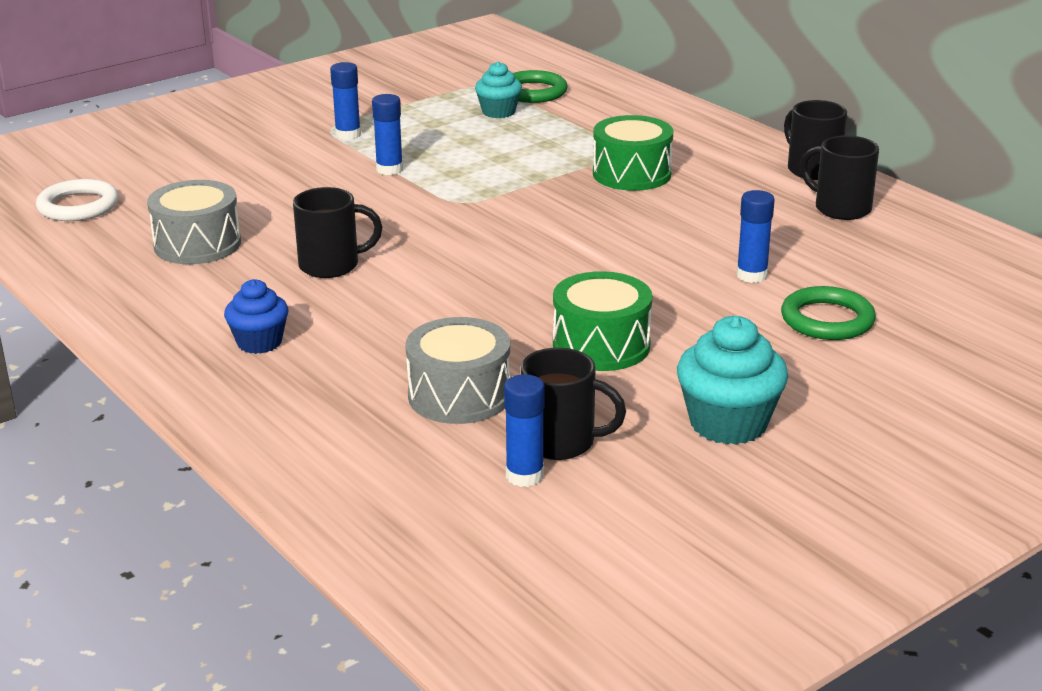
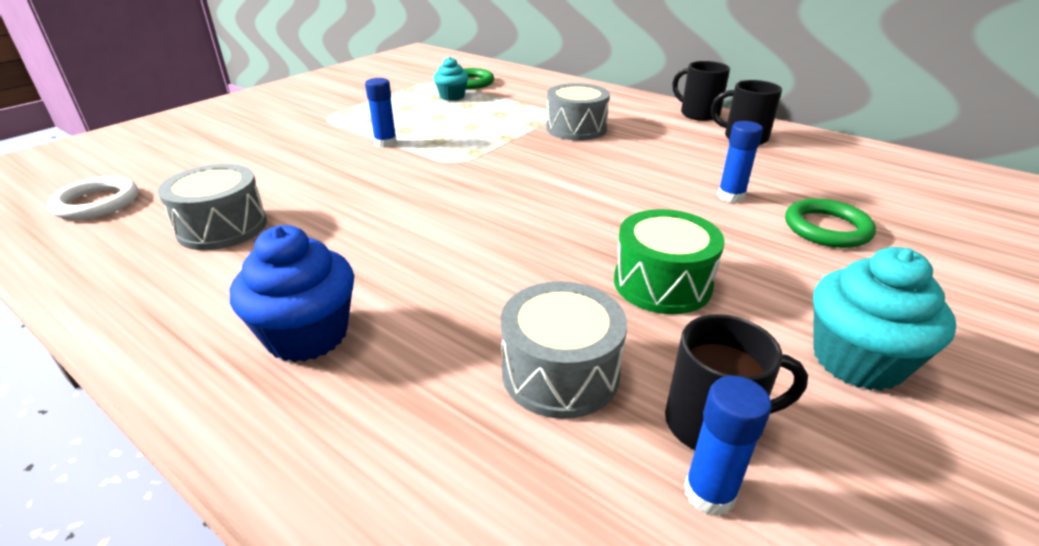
camera: 15 degrees left, 5 degrees up
blue cupcake [224,279,288,354] -> blue cupcake [230,225,354,362], size x1.57
black mug [293,187,382,278] -> none
blue glue stick [330,62,361,140] -> none
green drum [593,115,673,191] -> grey drum [546,83,610,141]

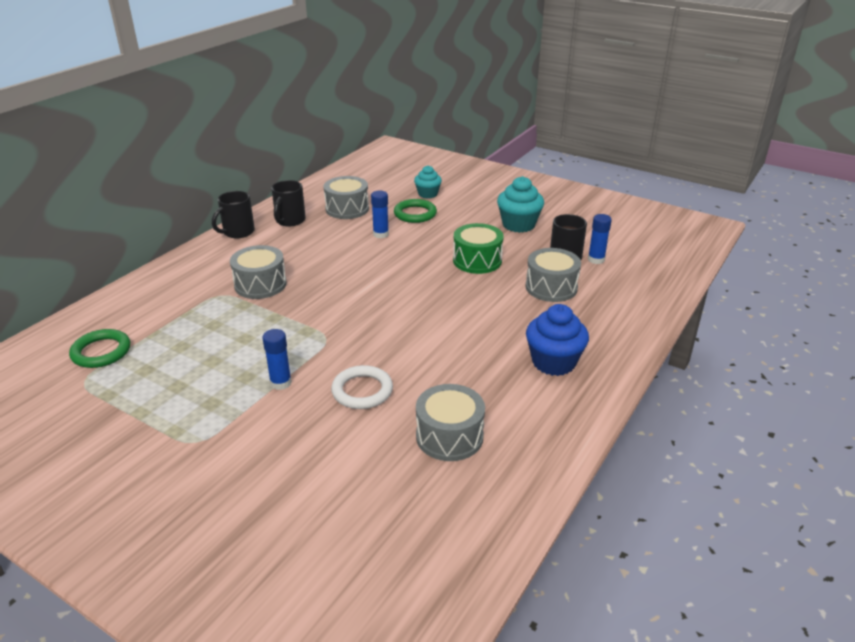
camera: 95 degrees left, 0 degrees up
white ring [47,176,138,220] -> white ring moved to [331,365,393,409]
turquoise cupcake [433,57,469,101] -> turquoise cupcake moved to [414,166,442,199]
none -> grey drum [323,176,369,219]

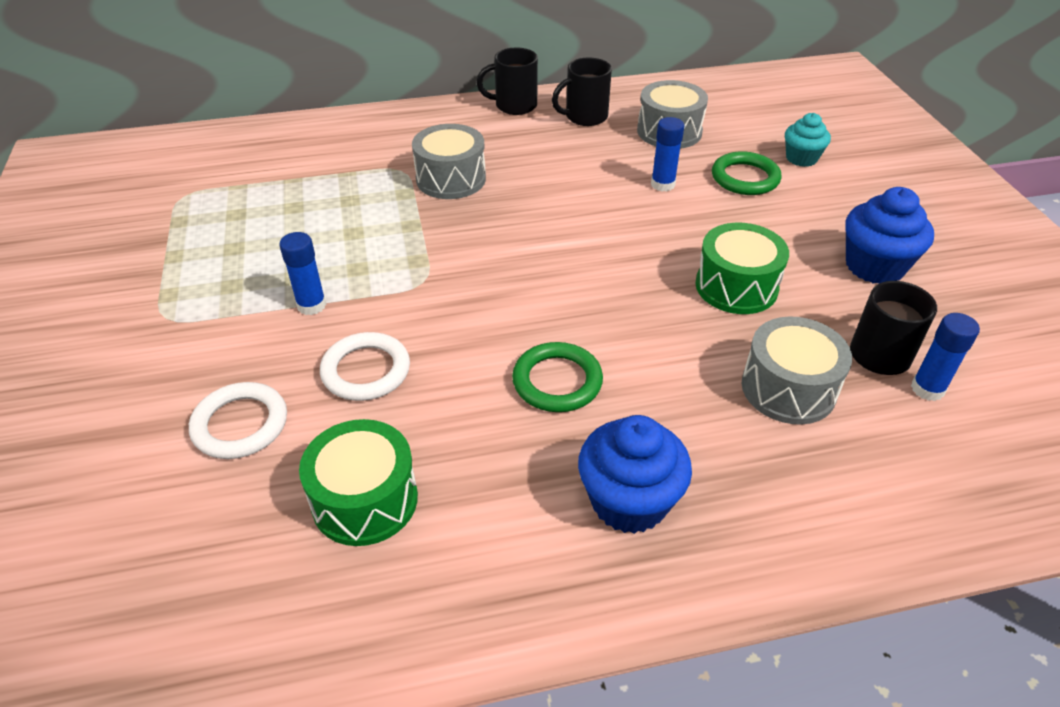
camera: 45 degrees right, 10 degrees up
green ring [69,329,130,368] -> green ring moved to [512,342,603,412]
grey drum [416,384,485,461] -> green drum [299,419,418,546]
turquoise cupcake [497,176,544,233] -> blue cupcake [845,187,934,284]
none -> white ring [189,382,287,459]

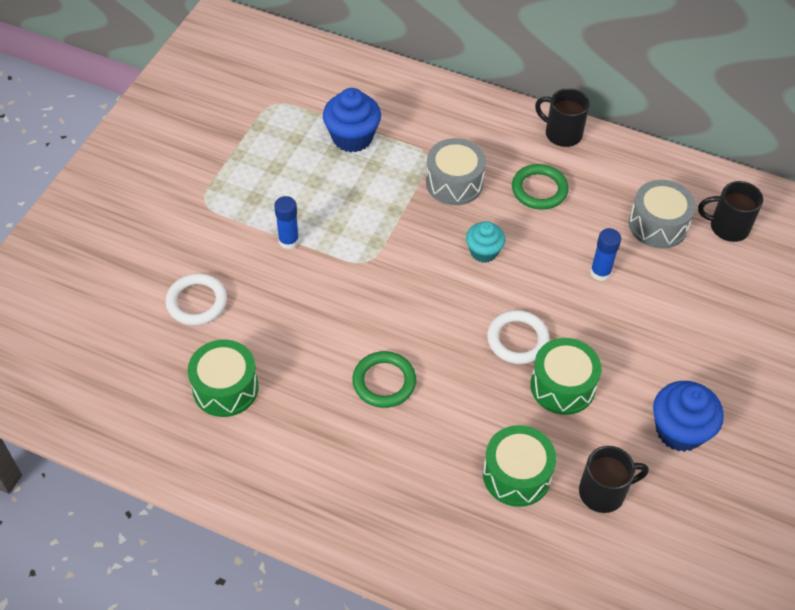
camera: 35 degrees right, 10 degrees up
white ring [320,332,410,401] -> white ring moved to [487,310,549,364]
black mug [552,57,612,126] -> black mug moved to [698,181,763,242]
blue cupcake [578,415,692,534] -> blue cupcake moved to [323,88,381,152]
green ring [712,151,781,195] -> green ring moved to [512,164,568,210]
grey drum [742,317,852,425] -> green drum [483,425,556,507]
turquoise cupcake [785,113,831,167] -> turquoise cupcake moved to [466,221,505,263]
blue glue stick [911,313,980,401] -> none

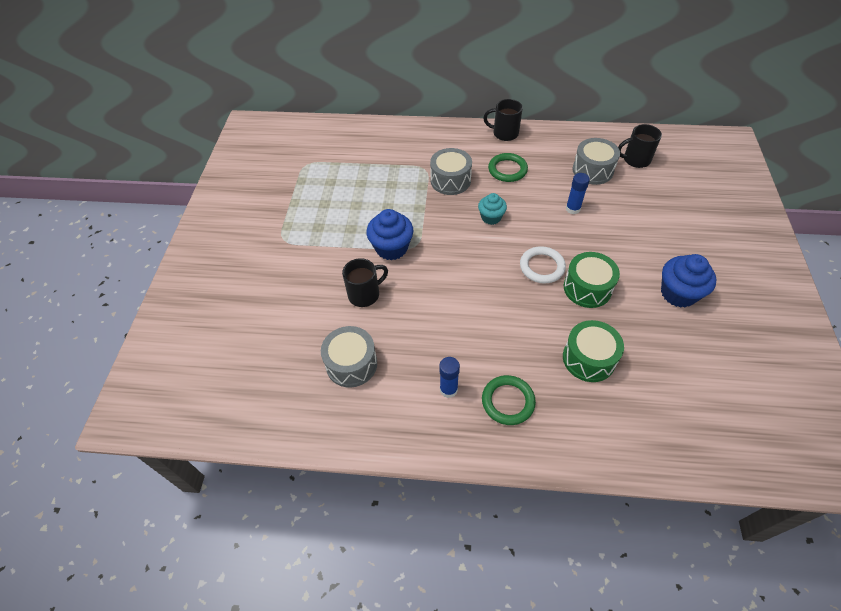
camera: 15 degrees left, 0 degrees up
white ring [166,273,227,326] -> none
green drum [188,340,259,417] -> grey drum [321,326,377,388]
blue glue stick [274,196,299,249] -> blue glue stick moved to [439,357,460,398]
blue cupcake [323,88,381,152] -> blue cupcake moved to [366,209,413,260]
green ring [352,351,416,408] -> green ring moved to [482,375,536,425]
black mug [579,446,649,513] -> black mug moved to [342,258,388,307]

